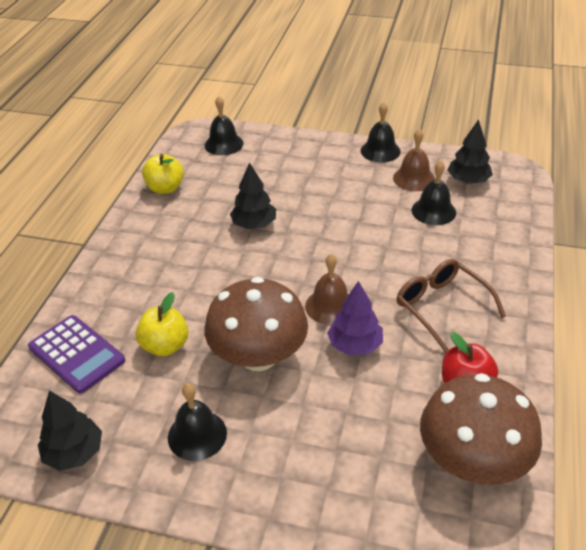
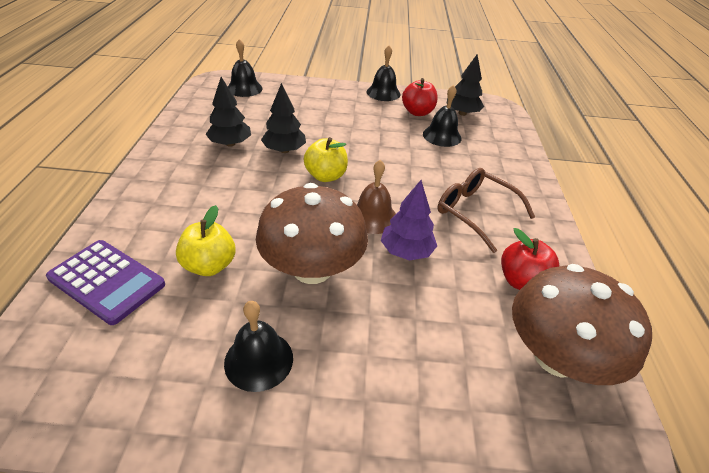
camera: 15 degrees left, 0 degrees up
black tree [38,390,102,471] -> black tree moved to [206,77,251,147]
yellow apple [142,154,184,194] -> yellow apple moved to [304,137,348,182]
brown bell [393,128,435,191] -> red apple [402,78,438,116]

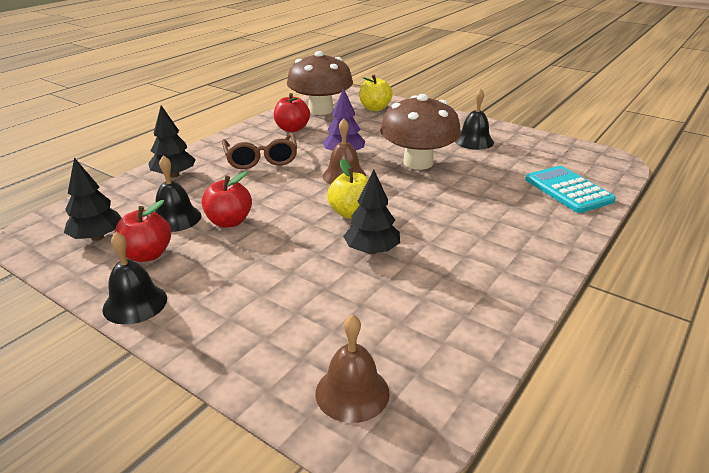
camera: 145 degrees left, 10 degrees down
purple calculator [46,240,165,325] -> turquoise calculator [525,166,616,213]
yellow apple [176,205,235,276] -> yellow apple moved to [359,75,393,111]
black tree [206,77,251,147] -> black tree moved to [148,105,196,178]
black bell [228,39,262,97] -> brown bell [316,314,390,423]
none -> red apple [202,171,252,228]

